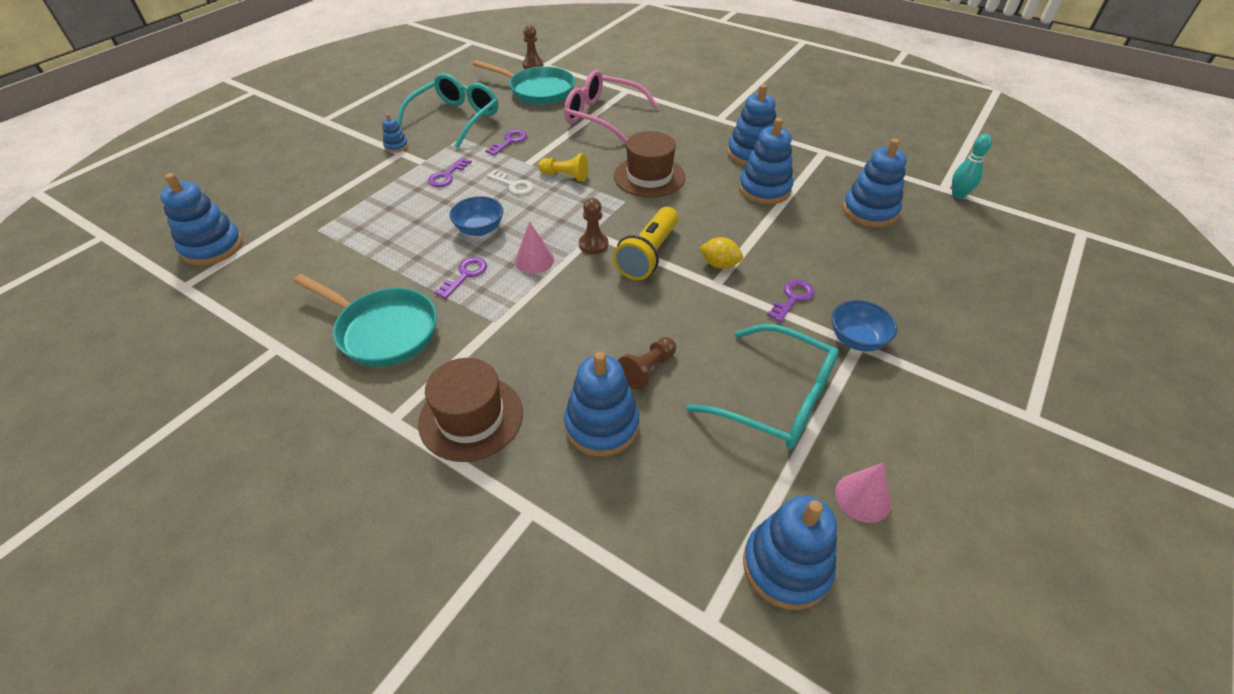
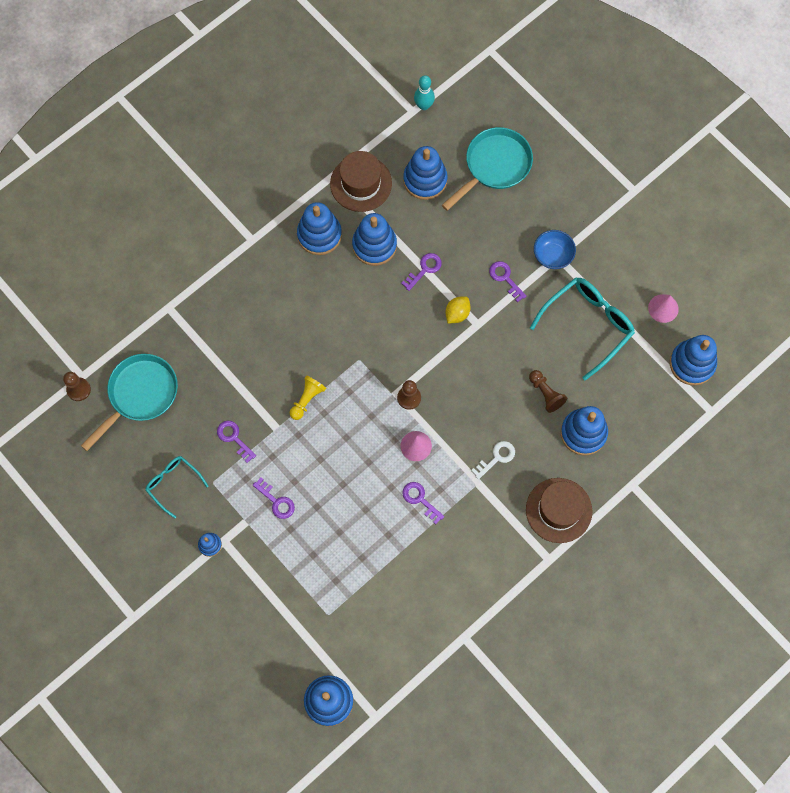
camera: 75 degrees left, 25 degrees up
turquoise pan [293,274,437,367] -> turquoise pan moved to [442,127,533,211]
turquoise glasses [397,73,498,148] -> turquoise glasses [145,456,209,518], size x0.58
blue bowl [449,196,503,236] -> none
white key [486,170,534,195] -> white key moved to [471,441,515,480]
pink glasses [564,70,659,143] -> none
yellow flashlight [613,207,678,280] -> none
brown hat [614,131,685,198] -> brown hat moved to [330,151,392,212]
none -> purple key [401,253,442,291]

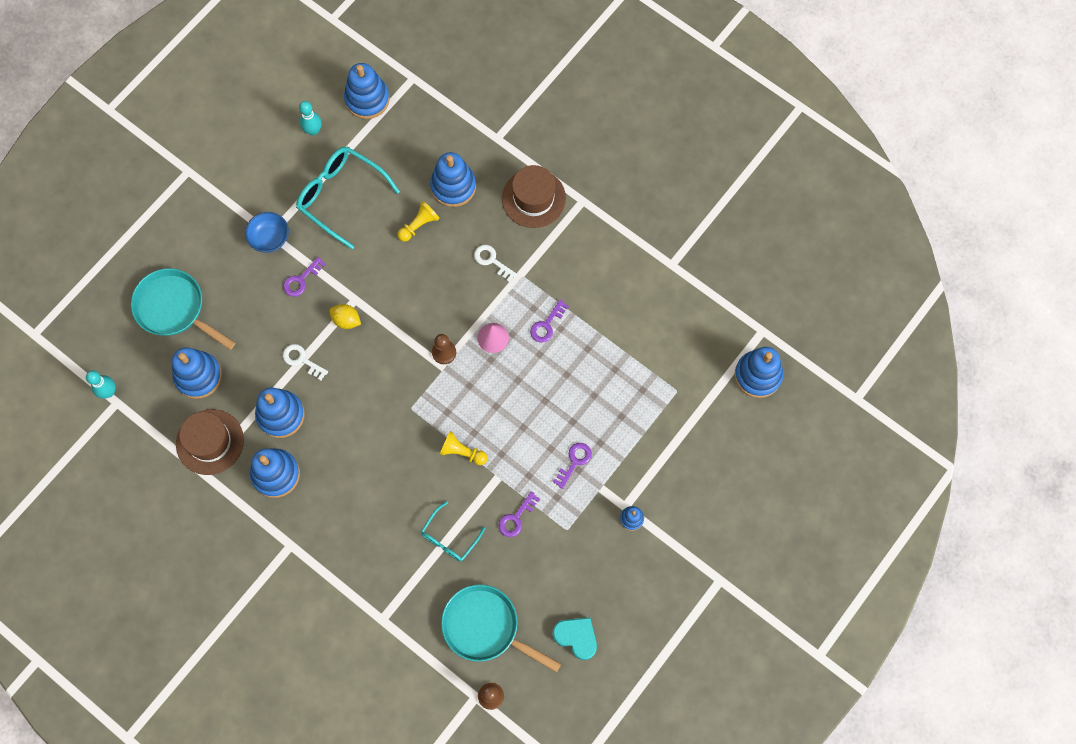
camera: 100 degrees left, 0 degrees up
turquoise glasses [145,456,209,518] -> turquoise glasses moved to [421,501,485,562]
purple key [401,253,442,291] -> white key [283,344,328,381]
brown pawn [529,370,567,413] -> yellow pawn [397,201,439,242]
pink cone [648,294,679,323] -> turquoise bowling pin [299,101,322,136]
none -> turquoise heart [553,617,597,660]

